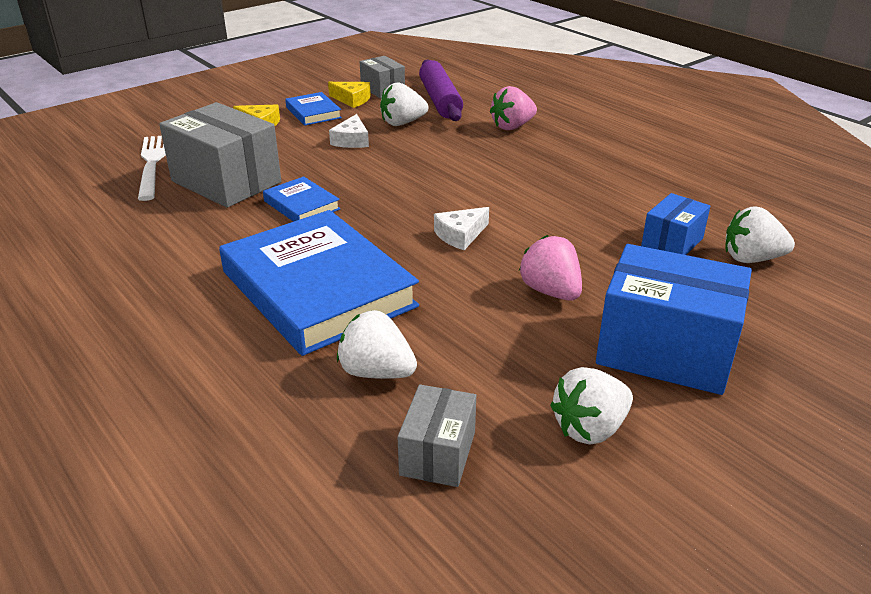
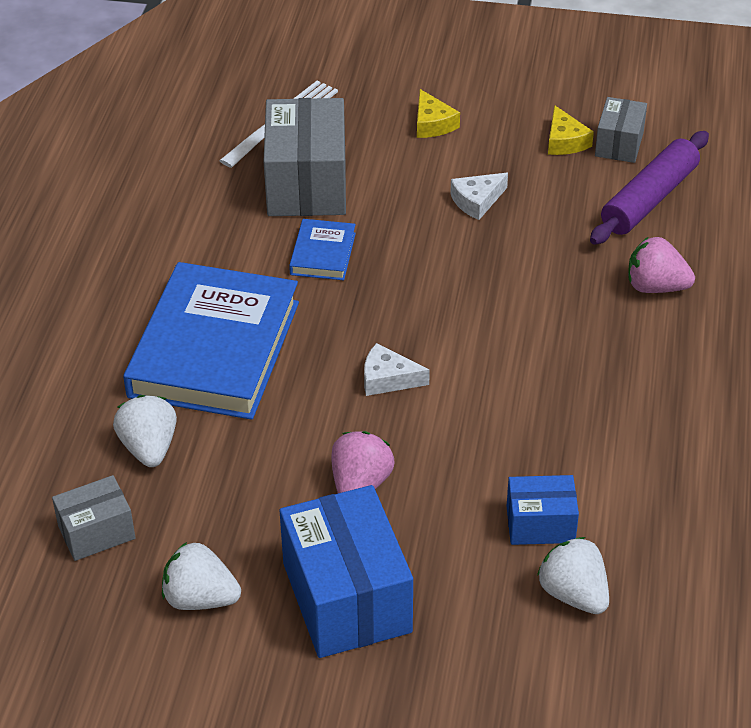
camera: 50 degrees right, 10 degrees up
blue book [285,92,342,126] -> none
white strawberry [380,82,428,126] -> none

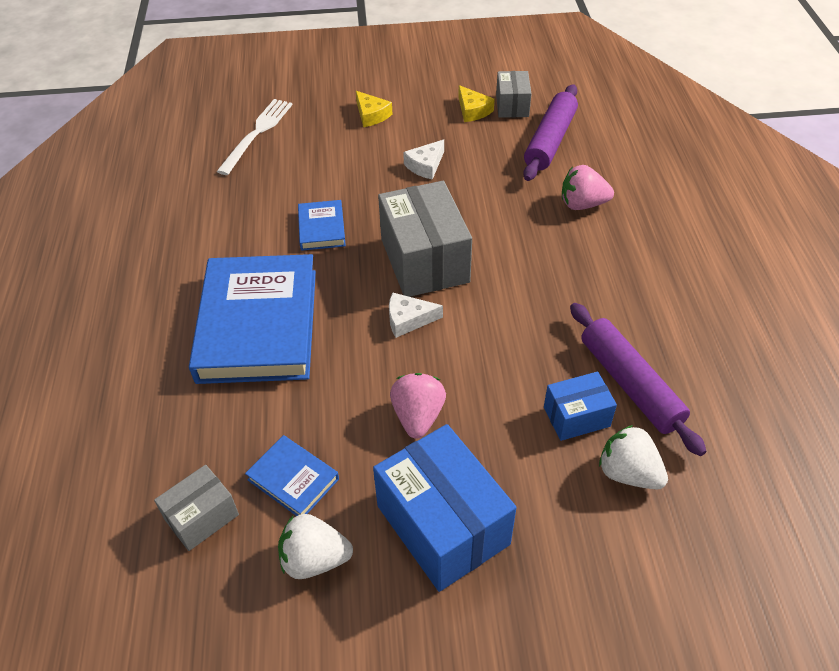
camera: 15 degrees left, 5 degrees up
white strawberry [113,395,177,467] -> none
grey box [264,98,346,216] -> grey box moved to [378,181,472,297]
none -> blue book [245,435,339,516]
none -> purple rolling pin [570,303,707,456]

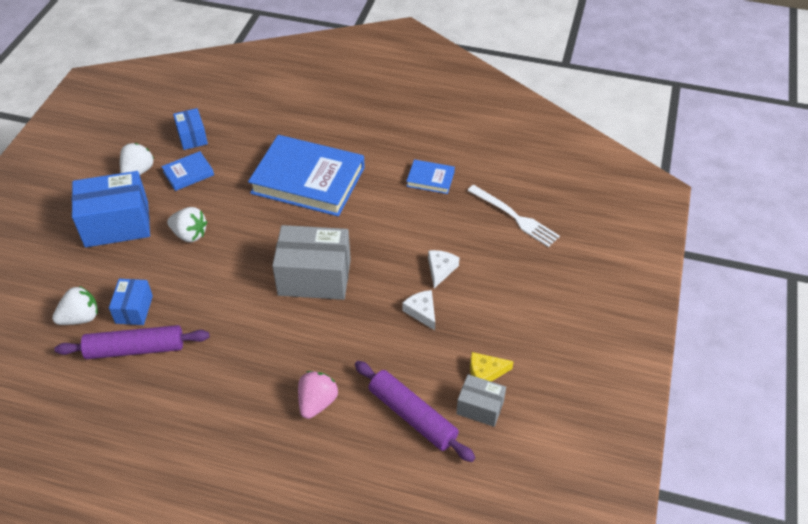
camera: 110 degrees right, 0 degrees up
grey box [154,465,239,551] -> blue box [173,108,208,150]
blue book [298,200,346,251] -> blue book moved to [406,160,455,194]
yellow cheese [356,91,392,127] -> none
white cheese [389,292,443,338] -> white cheese moved to [428,250,459,288]
pink strawberry [390,373,446,439] -> white strawberry [167,207,207,242]

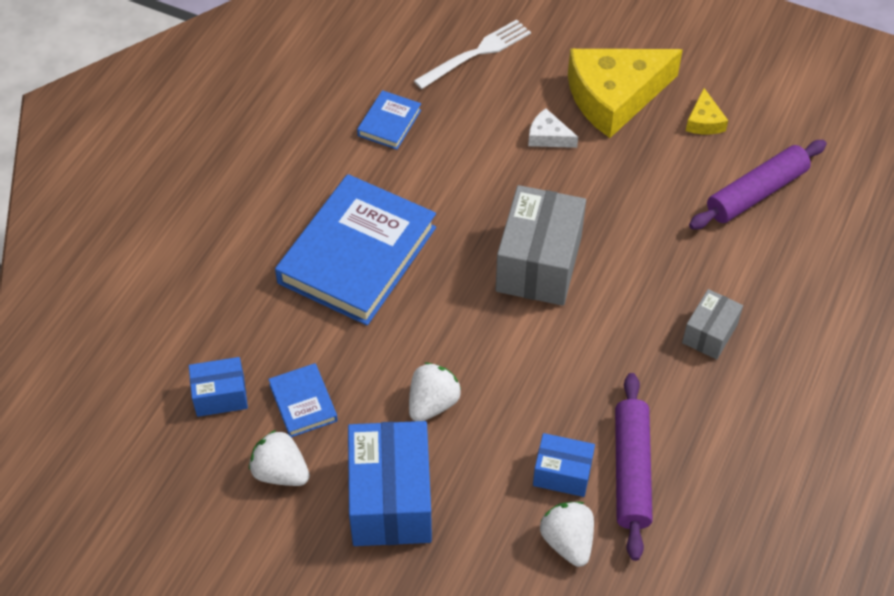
camera: 80 degrees left, 5 degrees up
pink strawberry [298,371,338,419] -> none
white cheese [402,290,435,330] -> none
grey box [456,374,506,427] -> grey box moved to [682,289,743,360]
none -> yellow cheese [568,49,683,138]

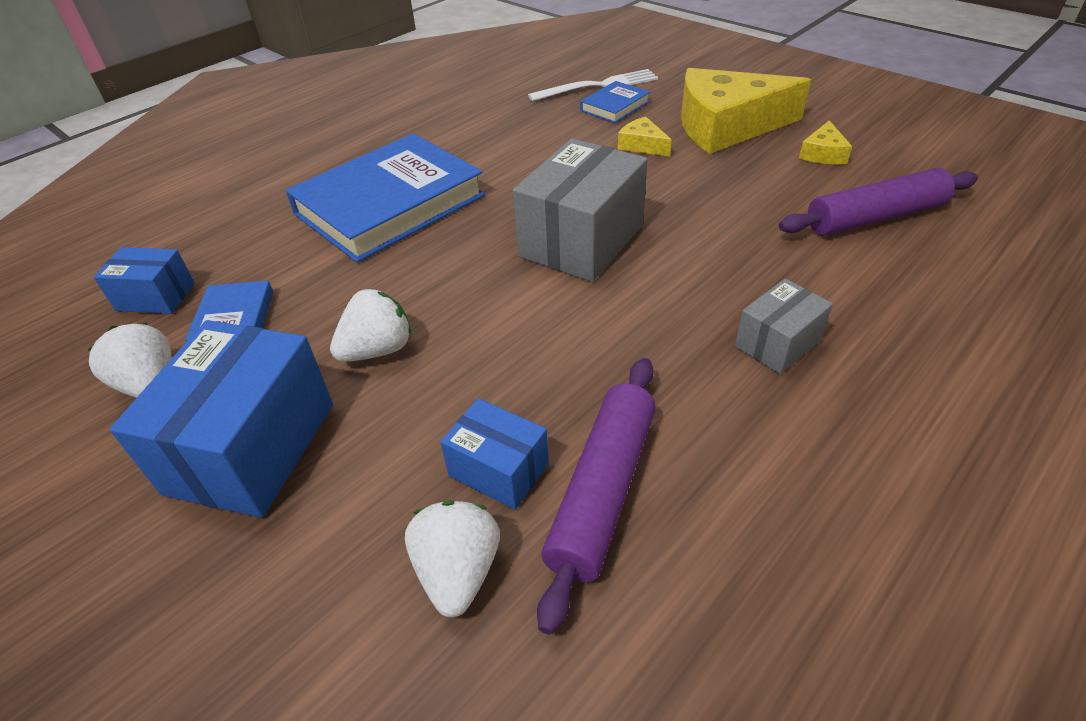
camera: 20 degrees right, 10 degrees down
blue book [357,90,421,150] -> blue book moved to [580,81,650,123]
white cheese [528,108,578,148] -> yellow cheese [618,117,672,156]

